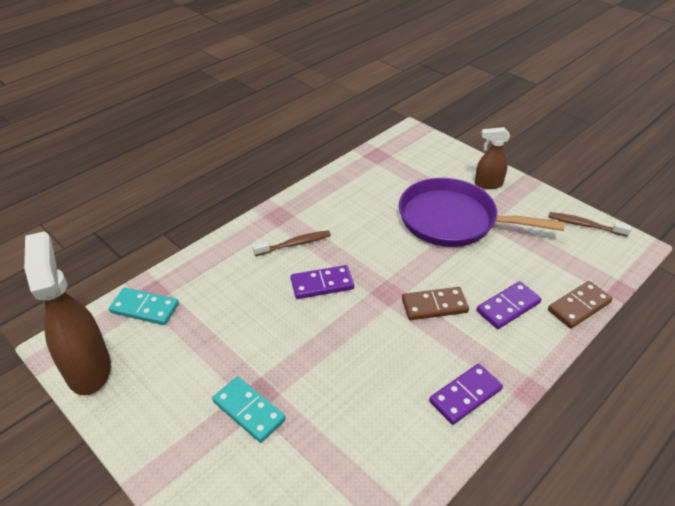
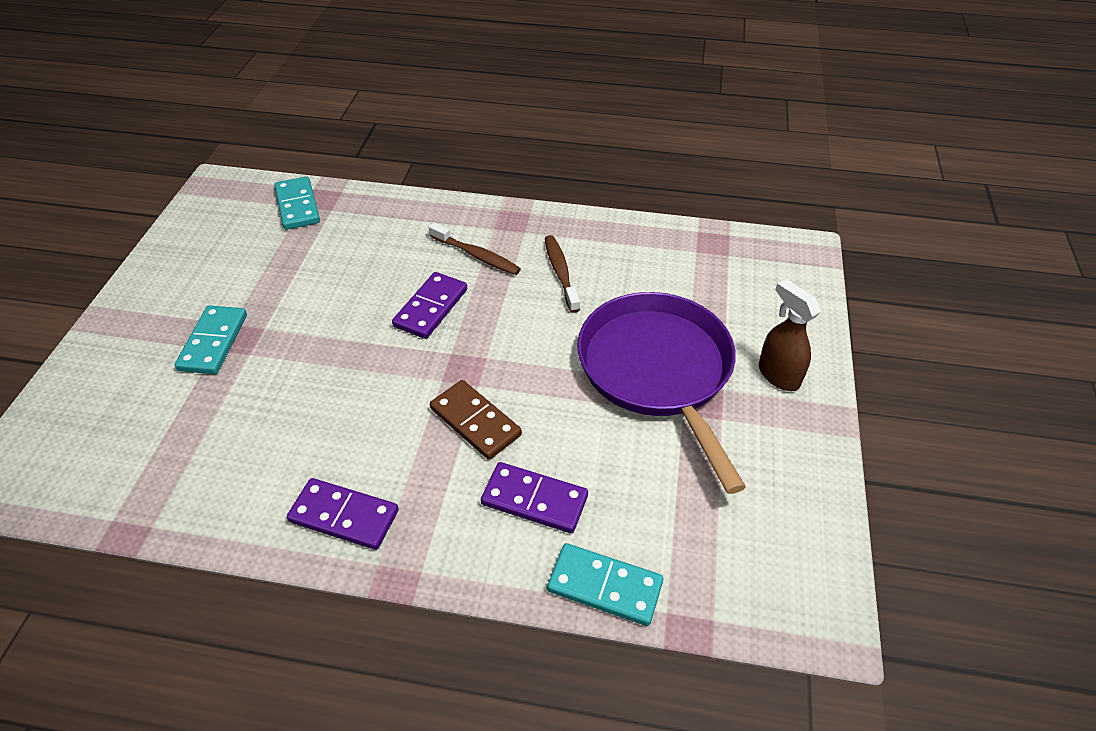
camera: 55 degrees right, 5 degrees up
brown spray bottle [24,231,111,395] -> none
purple domino [291,265,354,299] -> purple domino turned 75 degrees clockwise [392,272,467,339]
brown domino [548,281,613,329] -> turquoise domino [547,543,663,626]
brown toothbrush [549,212,631,237] -> brown toothbrush moved to [545,235,580,313]

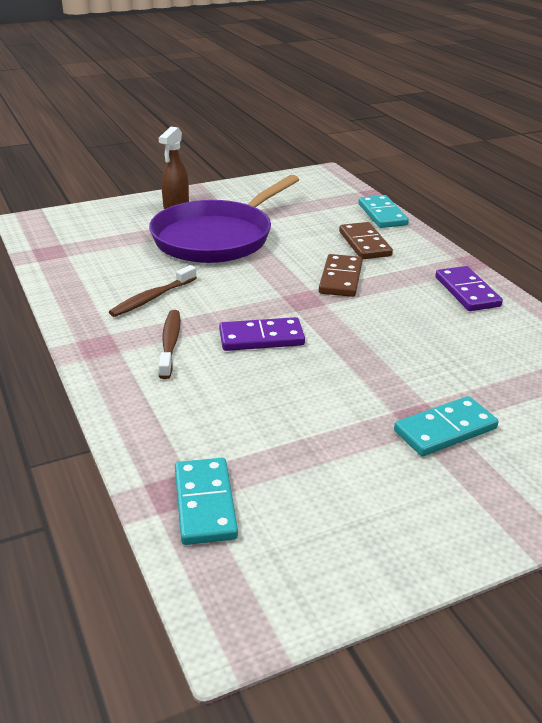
camera: 125 degrees left, 15 degrees down
turquoise domino [274,176,320,230] -> turquoise domino turned 45 degrees counterclockwise [175,458,238,545]
purple domino [481,462,588,533] -> brown domino [339,222,393,259]

